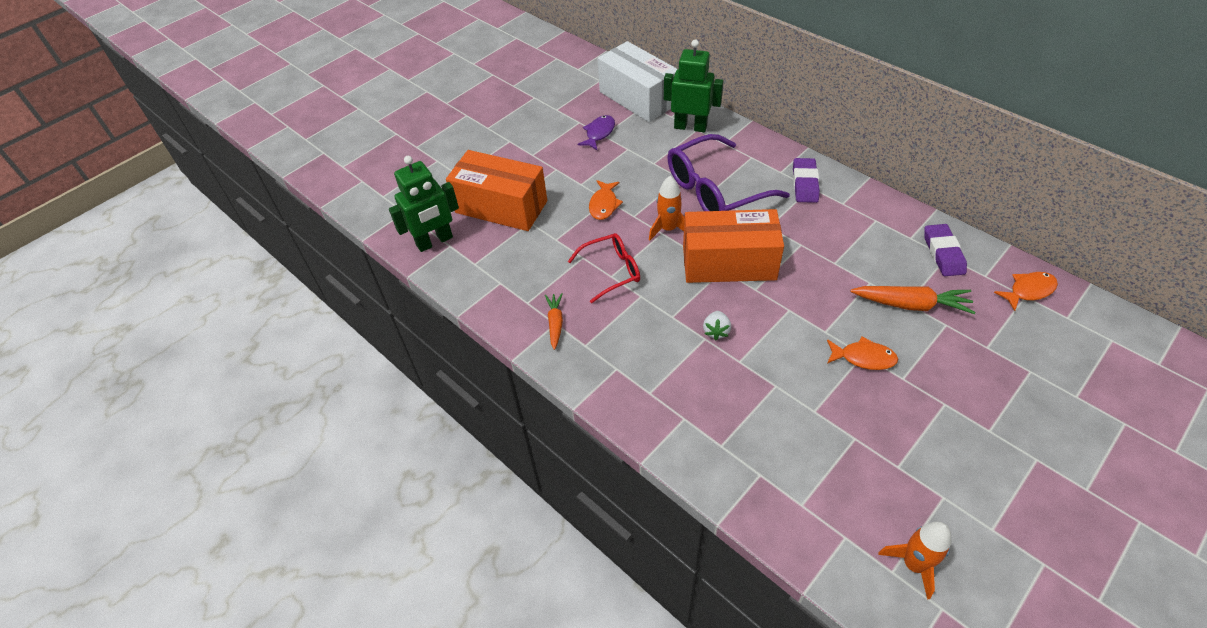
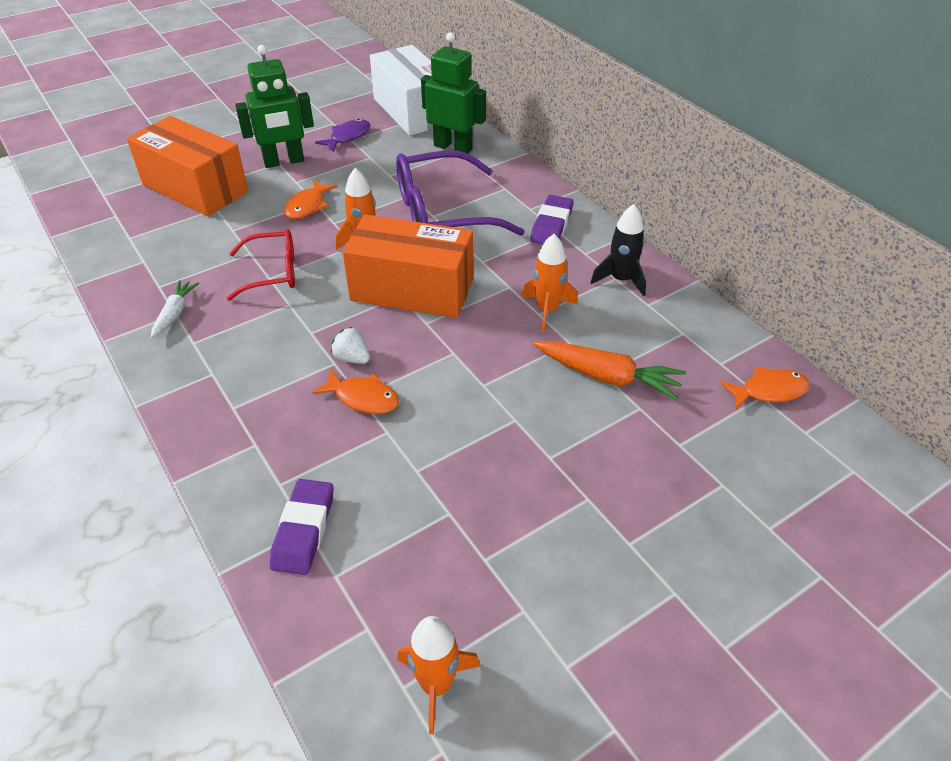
camera: 10 degrees right, 5 degrees down
green robot [389,156,459,252] -> green robot moved to [235,45,314,168]
orange carrot [545,293,563,350] -> white carrot [151,280,199,338]
white strawberry [703,311,731,340] -> white strawberry turned 105 degrees clockwise [331,327,370,364]
orange fish [827,337,898,370] -> orange fish moved to [312,369,399,414]
purple eraser [924,224,967,276] -> purple eraser moved to [270,479,333,575]
none -> orange rocket [521,234,578,332]
none -> black rocket [590,204,646,296]

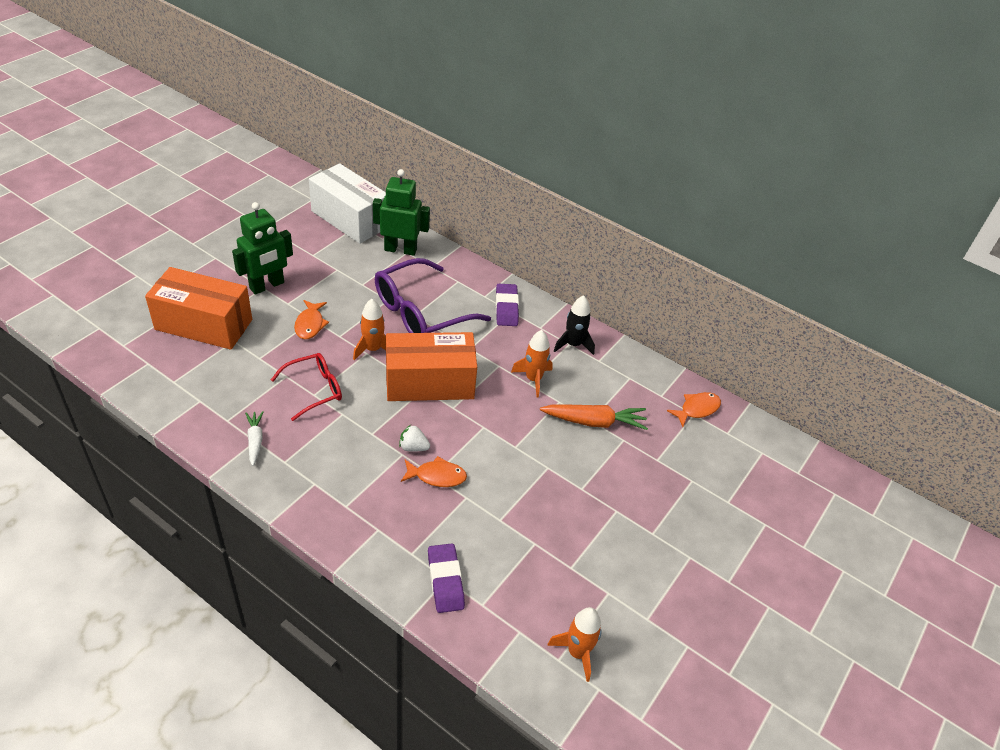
camera: 25 degrees left, 0 degrees up
purple fish [315,119,370,152] -> none

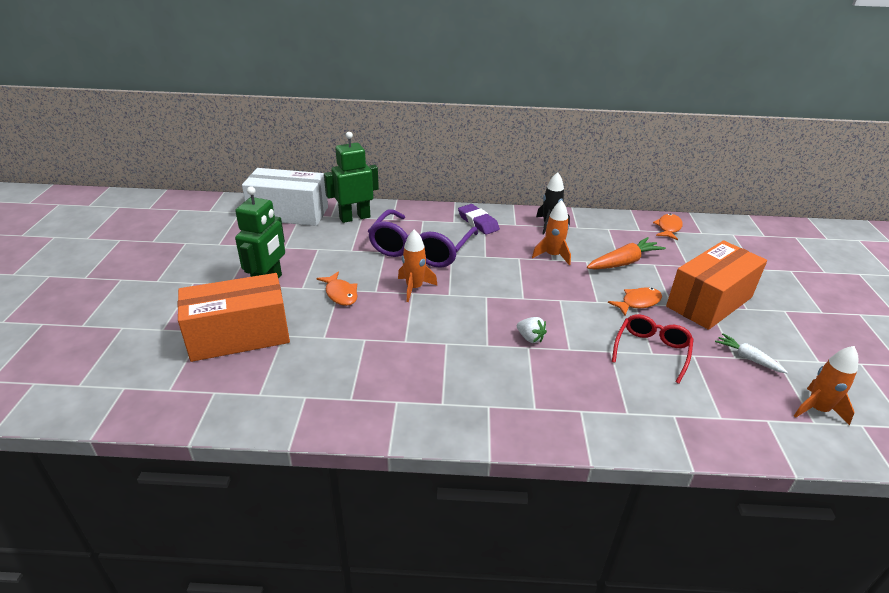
camera: 30 degrees left, 10 degrees down
white carrot [245,411,264,466] -> white carrot moved to [715,333,788,373]
red glasses [271,353,342,421] -> red glasses moved to [612,314,694,384]
orange box [386,332,477,401] -> orange box moved to [666,240,767,330]
white strawberry [399,425,430,452] -> white strawberry turned 120 degrees counterclockwise [517,317,547,343]
orange fish [401,456,467,487] -> orange fish moved to [608,287,662,315]
purple eraser [428,543,465,613] -> none

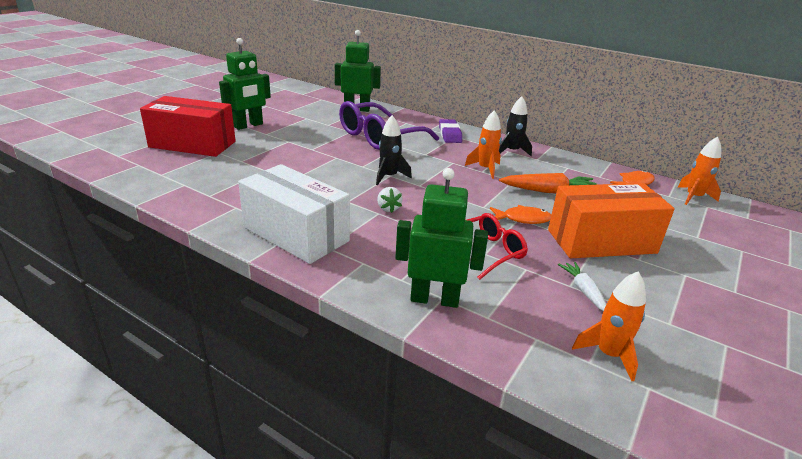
camera: 30 degrees right, 5 degrees down
orange box [177,273,290,362] -> red box [140,96,236,157]
white box [242,168,328,226] -> white box moved to [238,164,350,264]
orange fish [316,272,357,306] -> none
orange rocket [398,229,438,302] -> orange rocket moved to [678,136,721,205]
none -> black rocket [376,115,412,185]
none -> green robot [395,168,488,308]

